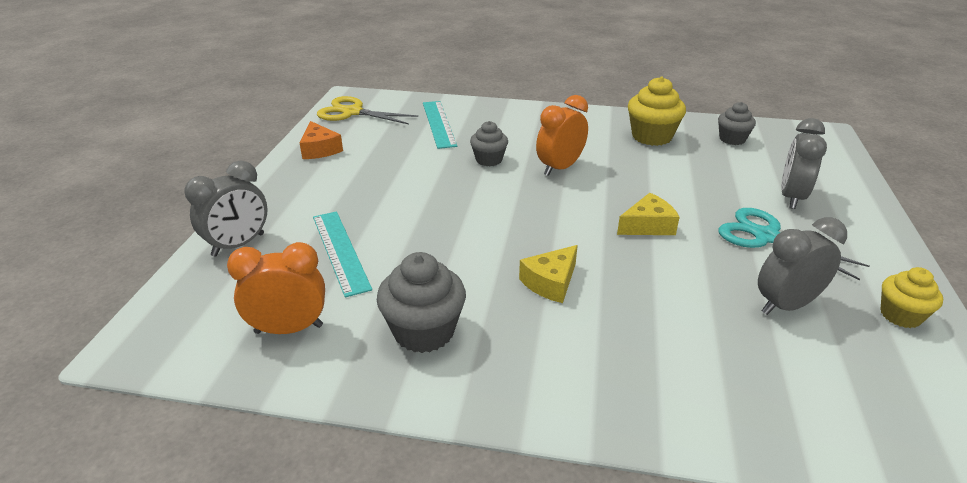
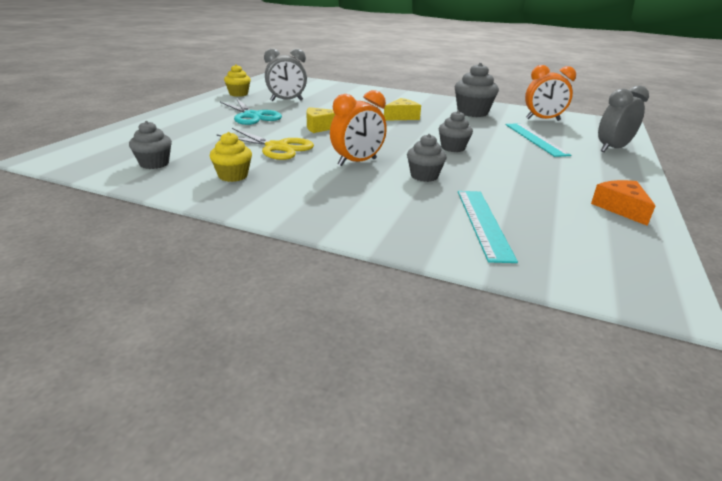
camera: 170 degrees left, 5 degrees down
yellow scissors [317,96,418,125] -> yellow scissors moved to [216,128,314,160]
yellow cupcake [628,77,686,146] -> yellow cupcake [210,132,252,182], size x0.63
grey clock [781,118,827,209] -> none
none -> grey cupcake [439,111,473,152]

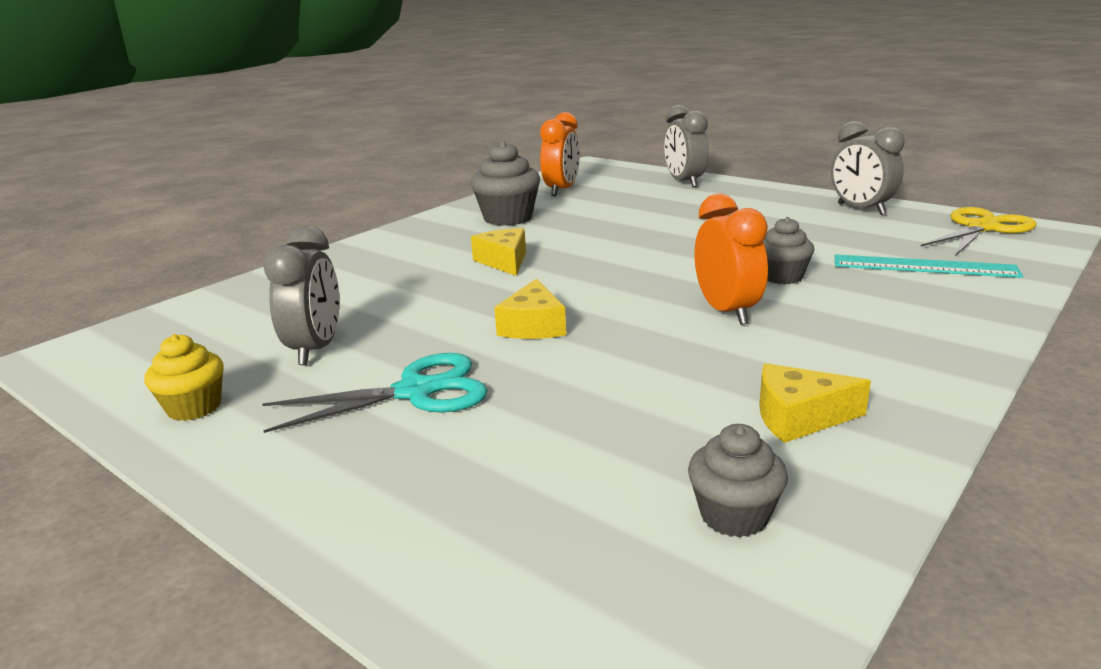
camera: 70 degrees left, 5 degrees down
yellow cupcake [210,132,252,182] -> yellow cheese [759,363,871,443]
yellow scissors [216,128,314,160] -> yellow scissors moved to [921,207,1036,256]
grey cupcake [439,111,473,152] -> none
turquoise ruler [506,123,571,157] -> none
orange cheese [591,180,655,226] -> grey clock [831,121,905,215]

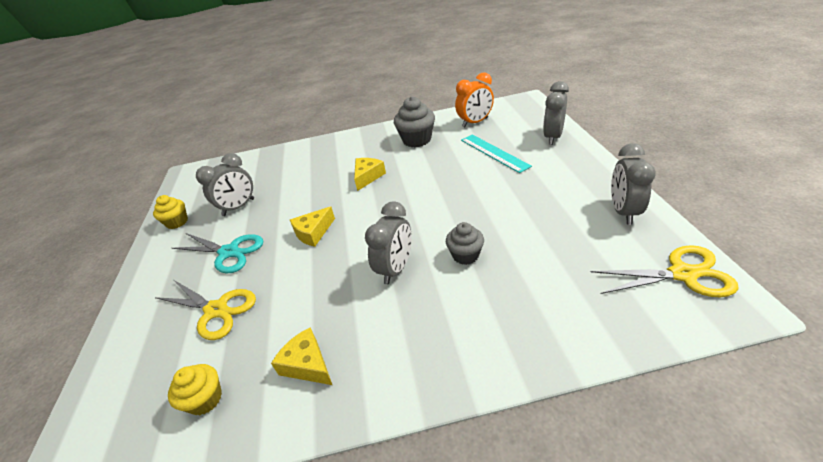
camera: 45 degrees right, 15 degrees up
grey cupcake [688,424,788,538] -> yellow cupcake [168,364,222,415]
orange clock [695,193,768,325] -> grey clock [365,201,412,285]
turquoise ruler [835,254,1023,278] -> turquoise ruler moved to [461,134,532,173]
none -> yellow scissors [155,280,256,340]

